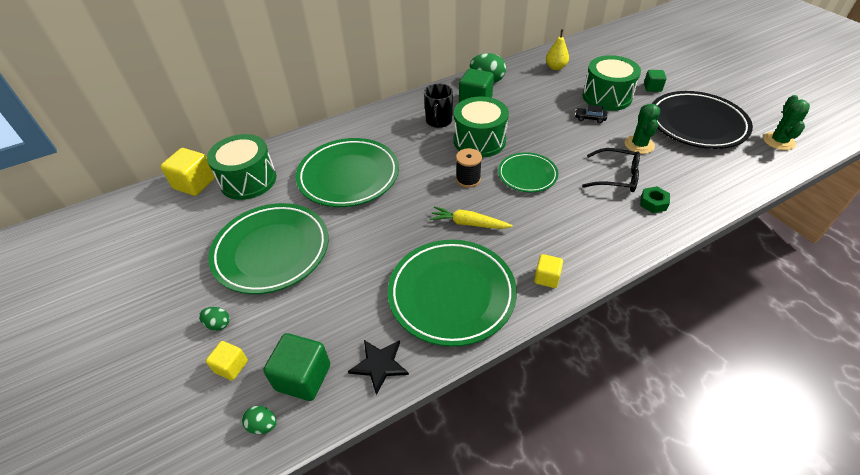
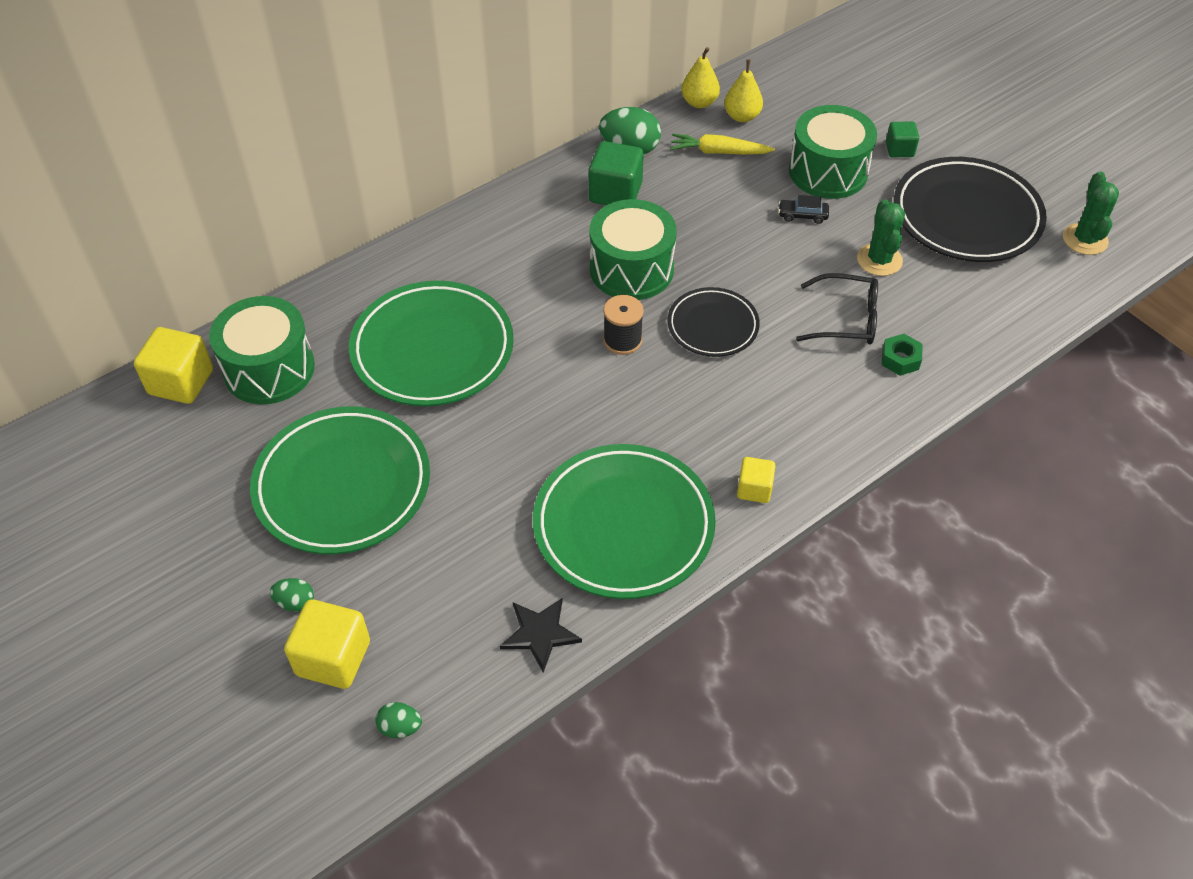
camera: 10 degrees left, 5 degrees up
yellow cube [206,341,248,380] -> yellow cube [284,599,370,689], size x1.70
green cube [263,333,330,401] -> none
black mug [424,84,453,128] -> none
yellow carrot [430,206,513,229] -> yellow carrot moved to [670,134,775,155]
green plate [498,152,558,192] -> black plate [668,287,760,357]
none -> yellow pear [681,47,720,108]

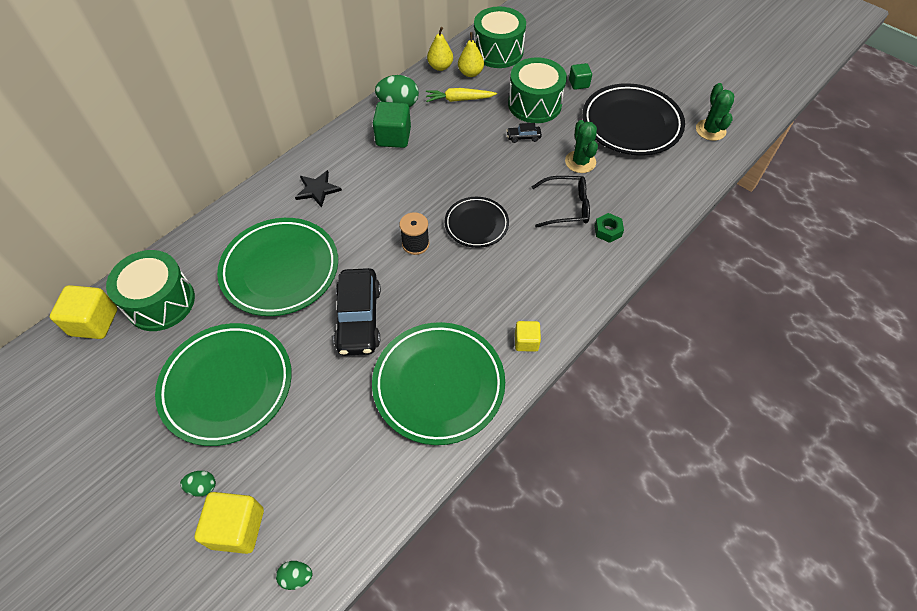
camera: 10 degrees left, 5 degrees up
black star [500,598,582,673] -> black star moved to [295,170,342,208]
green drum [589,199,677,300] -> green drum moved to [474,6,526,68]
none -> black car [334,268,381,356]

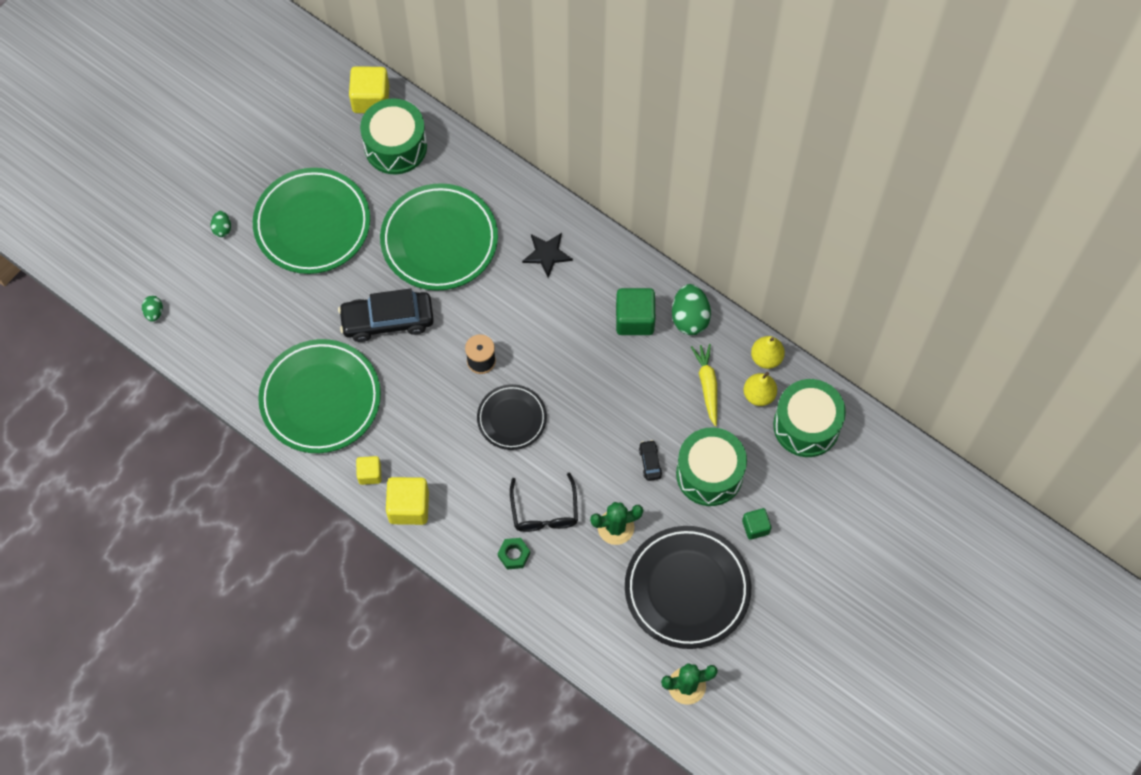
camera: 85 degrees right, 10 degrees up
yellow cube [194,492,264,554] -> yellow cube moved to [386,477,429,525]

